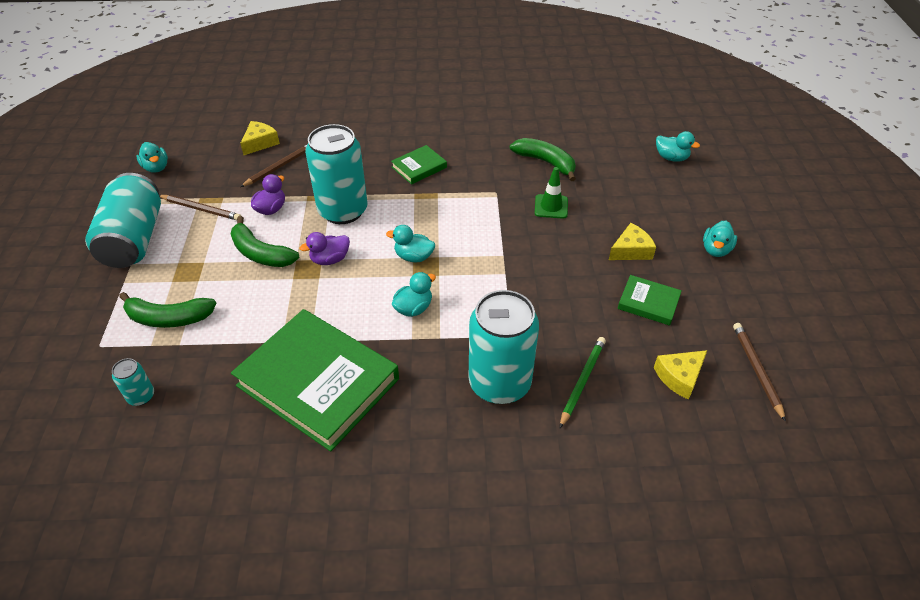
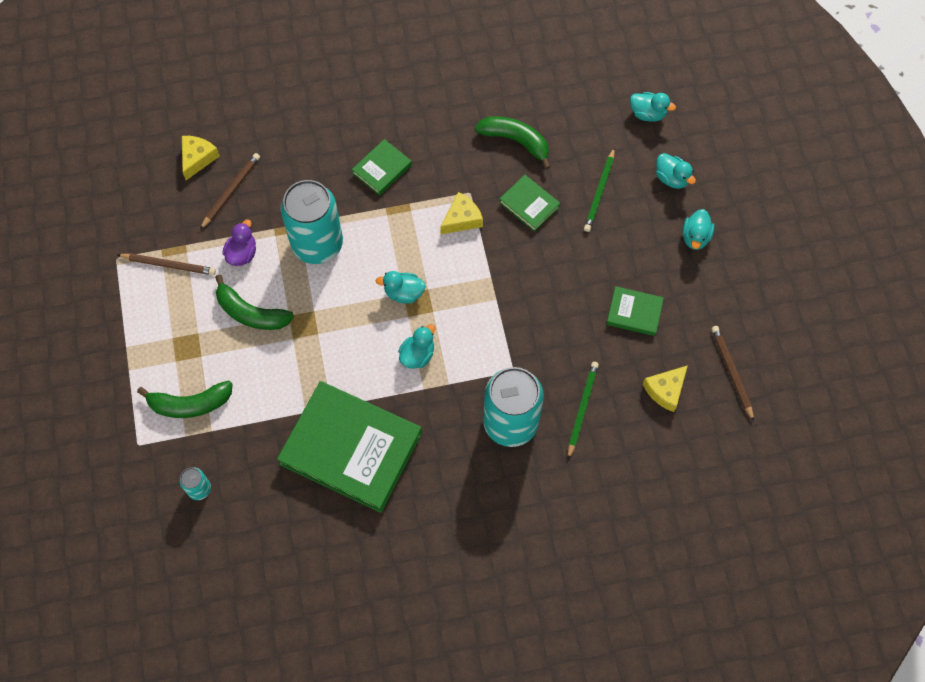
camera: 10 degrees left, 20 degrees up
turquoise can [85,173,161,268] -> none
turquoise duck [136,142,168,173] -> turquoise duck moved to [656,153,696,189]
purple duck [300,232,350,265] -> none
green traffic cone [535,167,568,219] -> green book [499,175,560,232]
yellow cheese [609,223,656,260] -> yellow cheese moved to [440,192,483,234]
none -> green pencil [584,147,615,232]

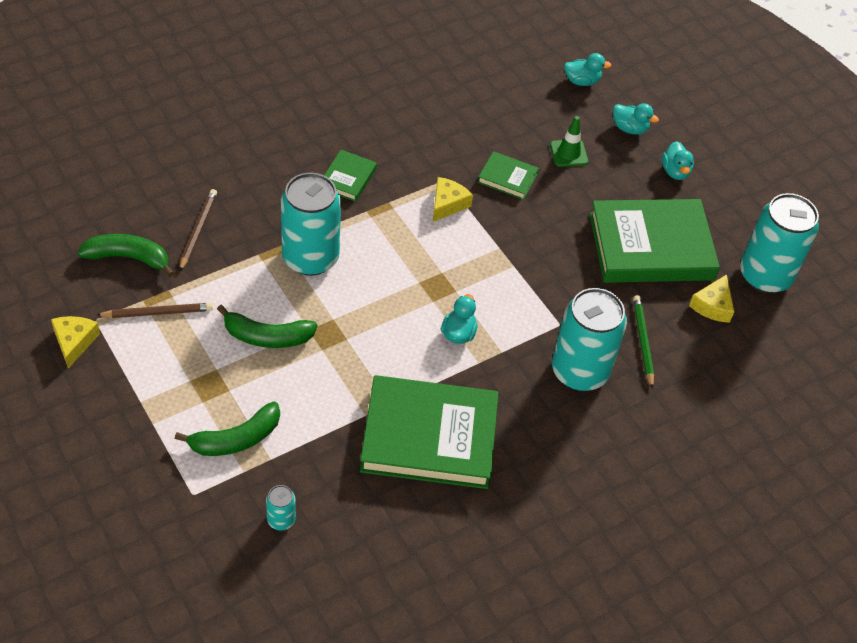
camera: 25 degrees left, 15 degrees down
yellow cheese [182,136,220,180] -> yellow cheese moved to [51,316,100,368]
purple duck [223,220,256,266] -> none
turquoise duck [376,271,426,304] -> none
green banana [475,116,551,169] -> green banana moved to [78,234,174,277]
green pencil [584,147,615,232] -> green traffic cone [550,116,588,167]
green book [606,286,664,336] -> green book [589,199,720,283], size x2.20
brown pencil [711,326,754,421] -> turquoise can [740,193,819,293]

